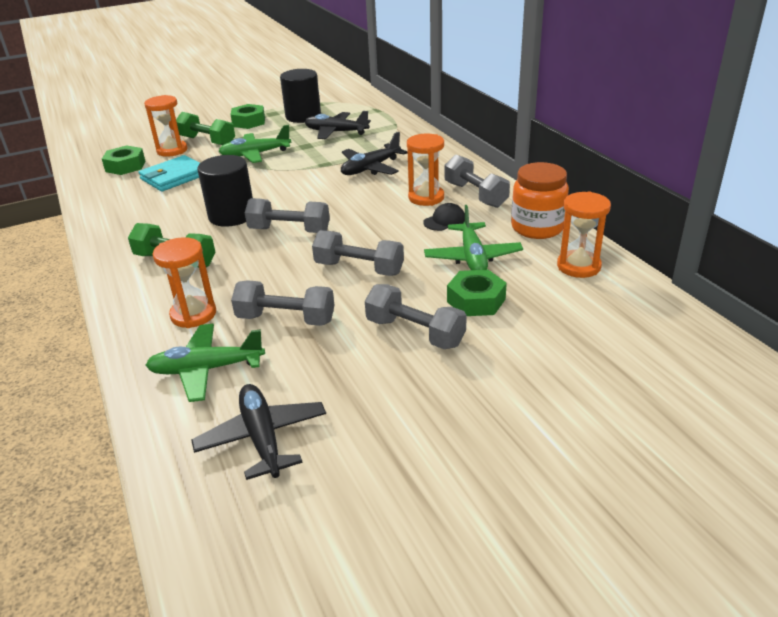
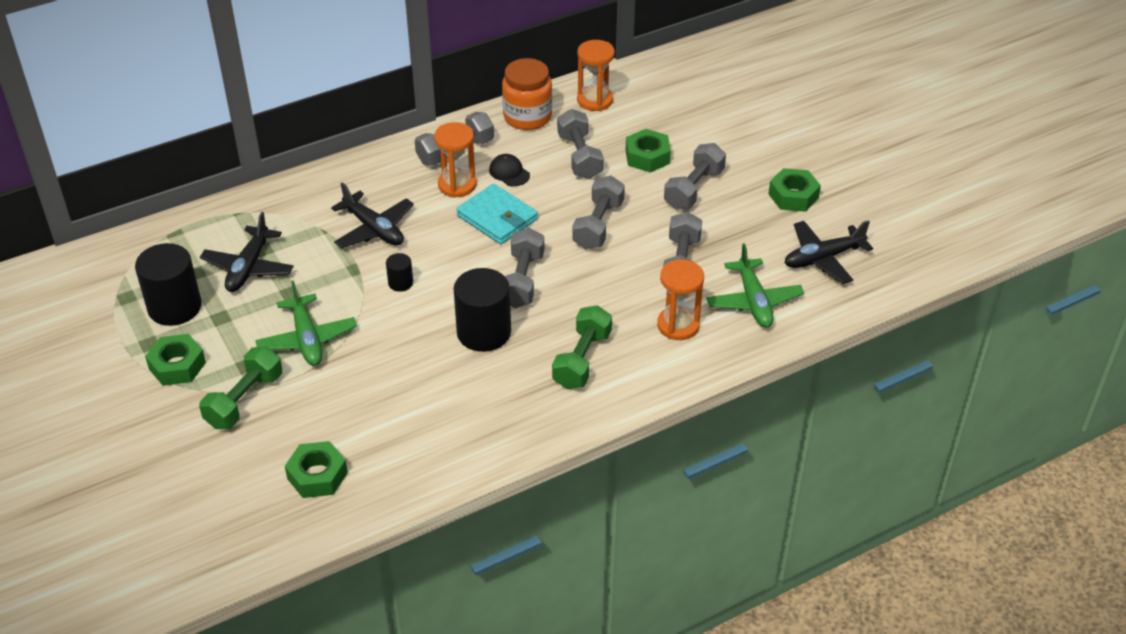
camera: 95 degrees left, 10 degrees up
turquoise wallet [138,155,200,192] -> turquoise wallet moved to [456,184,538,244]
orange hourglass [144,95,188,157] -> none
green plane [424,205,523,270] -> grey dumbbell [557,109,604,179]
none -> black cylinder [386,253,413,292]
none -> green nut [769,168,821,212]

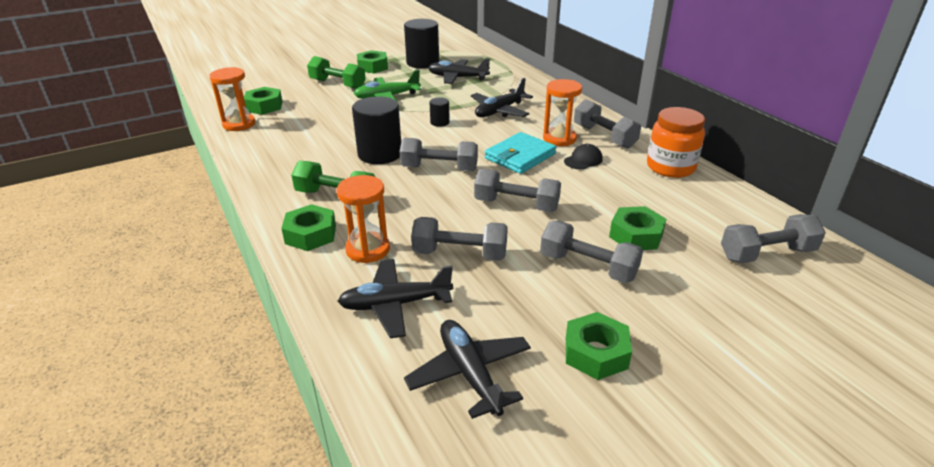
camera: 90 degrees right, 10 degrees down
grey dumbbell [557,109,604,179] -> grey dumbbell moved to [721,214,826,263]
orange hourglass [577,40,615,111] -> orange hourglass moved to [209,67,255,131]
green plane [706,243,804,328] -> black plane [337,259,453,338]
none -> green nut [281,204,336,251]

